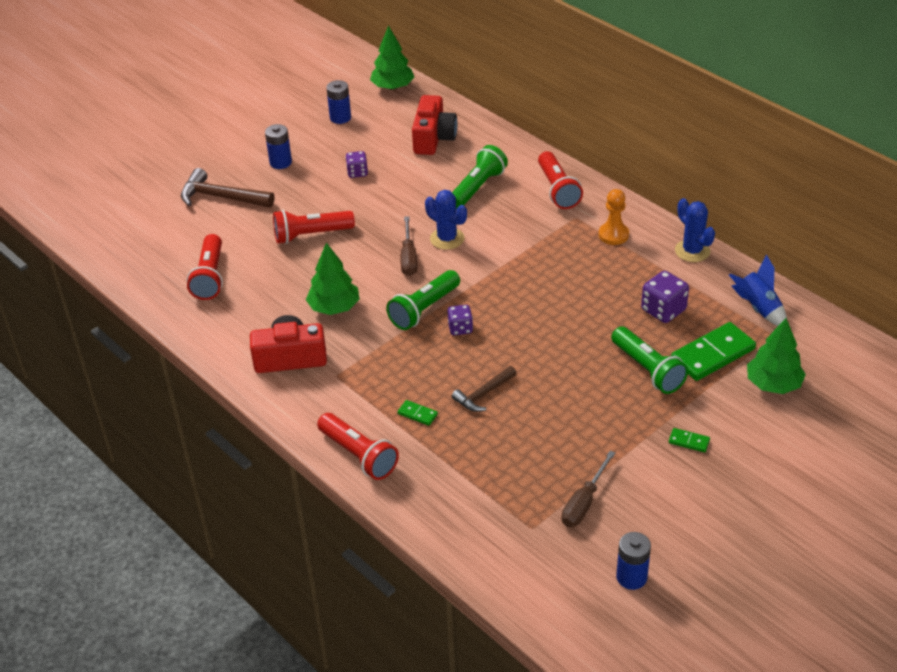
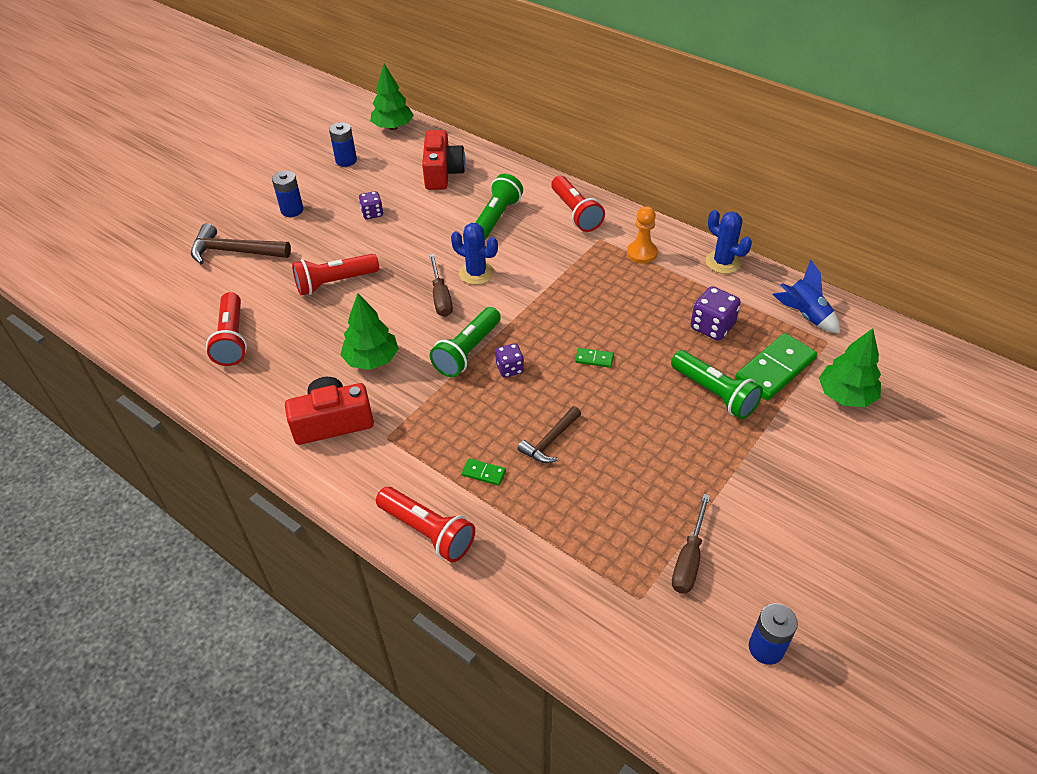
camera: 10 degrees left, 5 degrees up
green domino [669,428,710,452] -> green domino moved to [575,348,614,368]

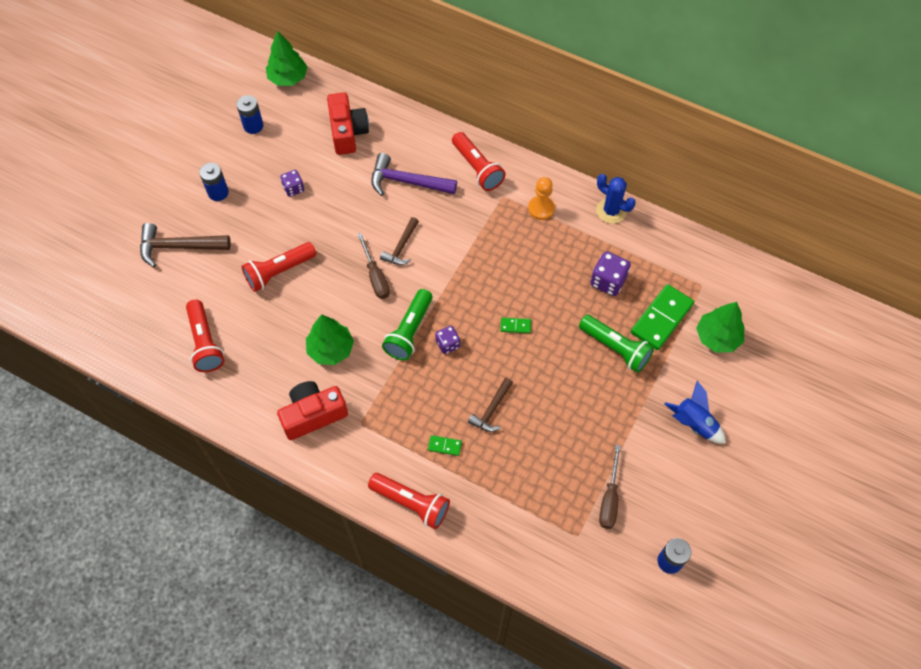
camera: 10 degrees left, 15 degrees up
blue cactus [451,223,498,285] -> brown hammer [380,217,419,265]
green flashlight [475,174,523,240] -> purple hammer [371,153,457,196]
blue rocket [772,260,840,333] -> blue rocket moved to [664,381,726,444]

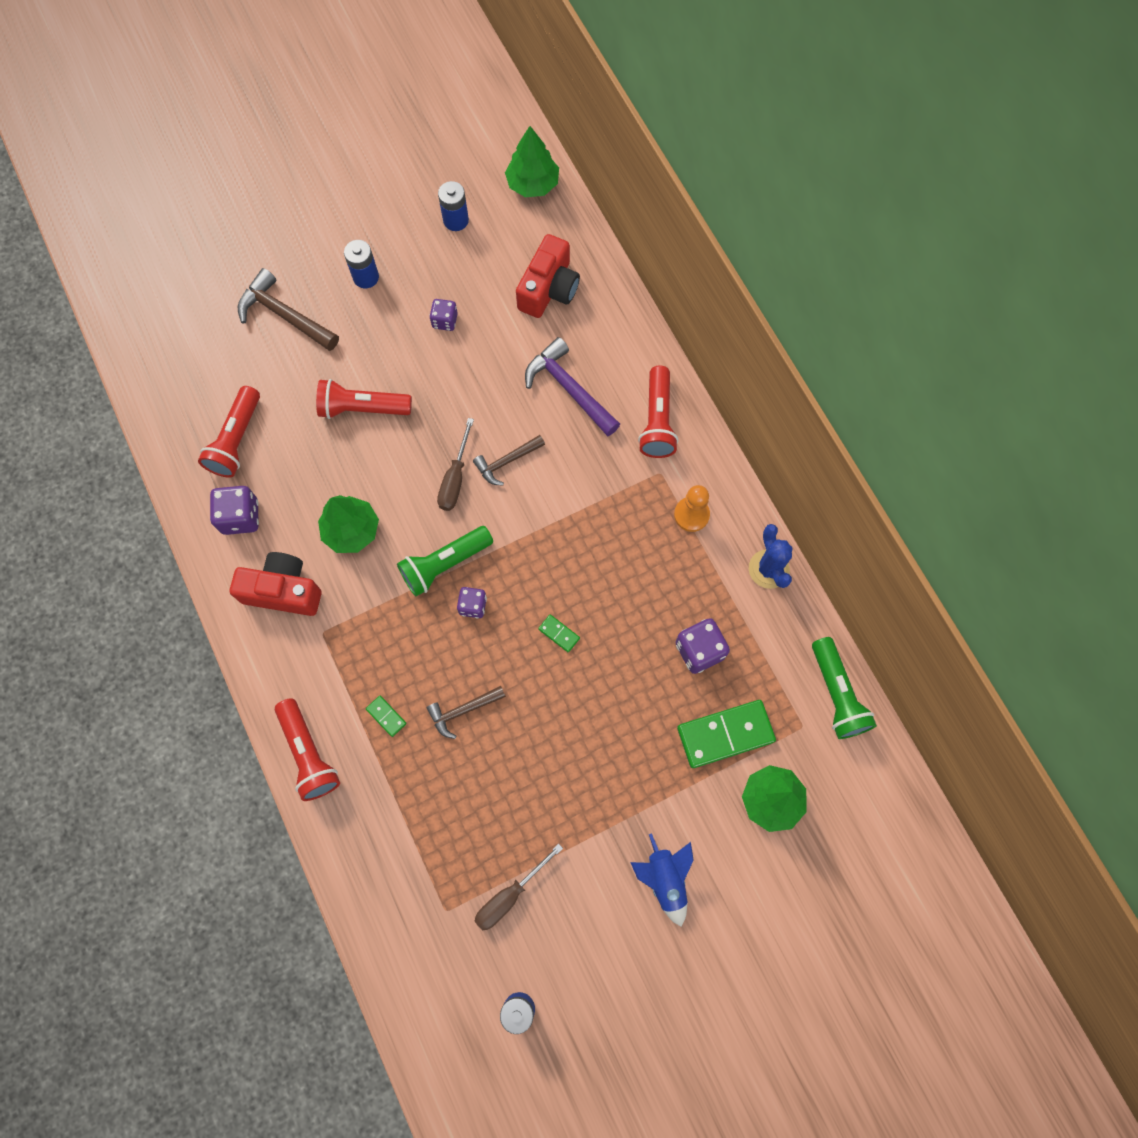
camera: 35 degrees right, 10 degrees up
green flashlight [579,315,654,373] -> green flashlight moved to [812,637,877,739]
none -> purple dice [210,486,259,535]

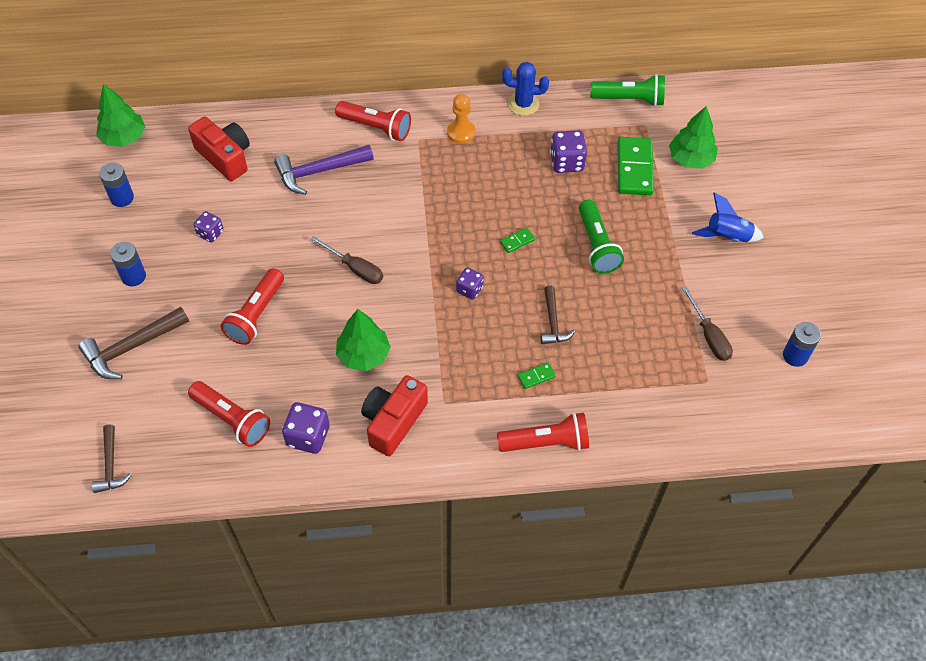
camera: 70 degrees left, 15 degrees down
green flashlight [397,526,493,597] -> green flashlight moved to [579,200,624,274]
brown hammer [473,435,545,486] -> brown hammer moved to [92,424,131,493]

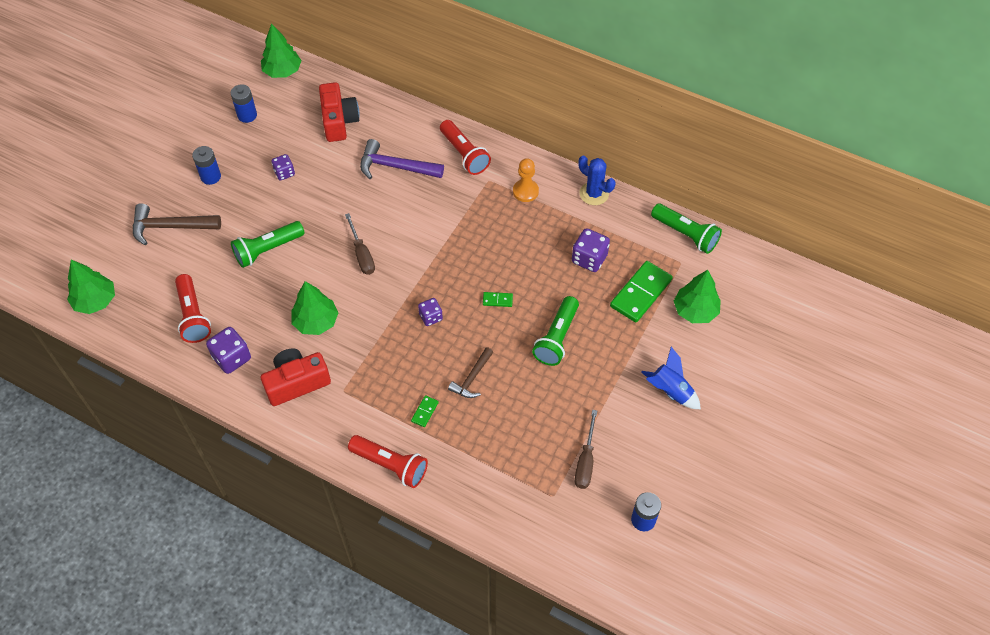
camera: 35 degrees right, 0 degrees up
brown hammer [92,424,131,493] -> green tree [67,260,115,314]
red flashlight [220,268,284,345] -> green flashlight [231,221,305,268]
green domino [518,362,556,389] -> green domino turned 75 degrees counterclockwise [411,395,439,427]

